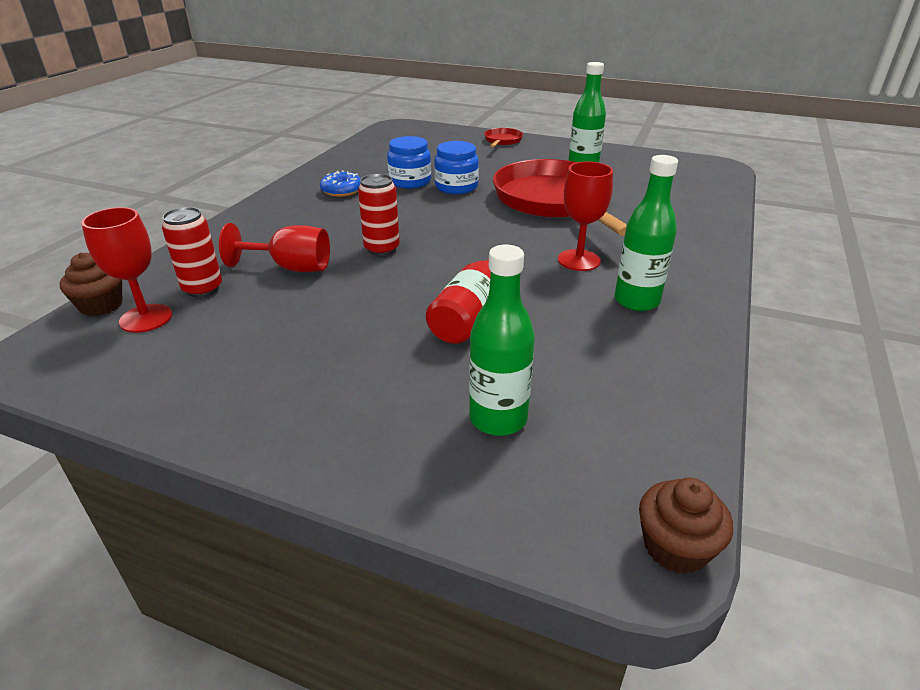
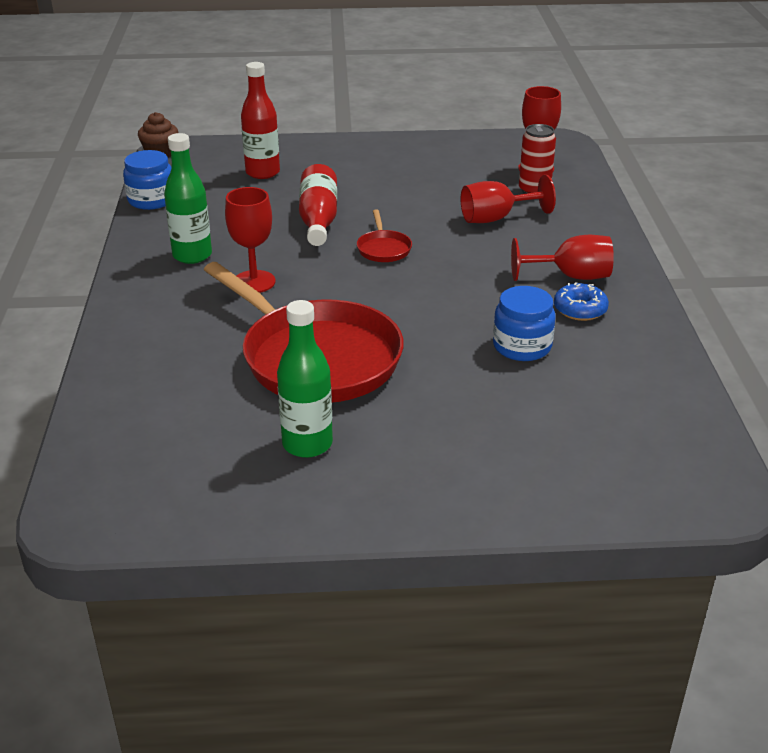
camera: 155 degrees right, 0 degrees up
brown cupcake [60,253,122,316] -> none
red can [358,174,400,256] -> none
blue jar [434,141,479,194] -> blue jar moved to [123,150,172,210]
green bottle [469,245,535,436] -> red bottle [241,62,280,179]
red pan [484,128,523,147] -> red pan moved to [357,209,412,262]
none -> red goblet [511,235,614,281]

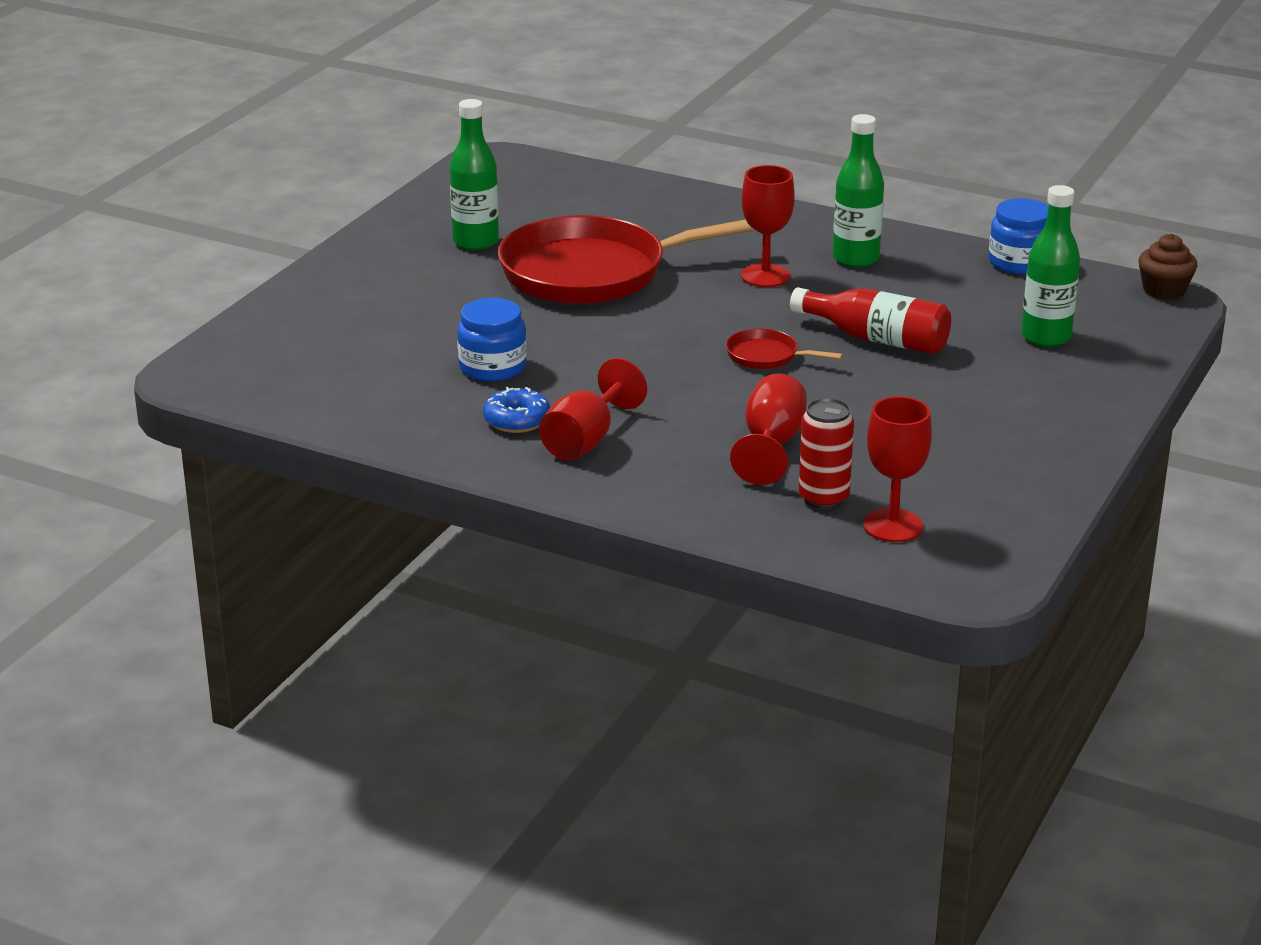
camera: 120 degrees right, 5 degrees down
red bottle [241,62,280,179] -> green bottle [1021,185,1080,347]

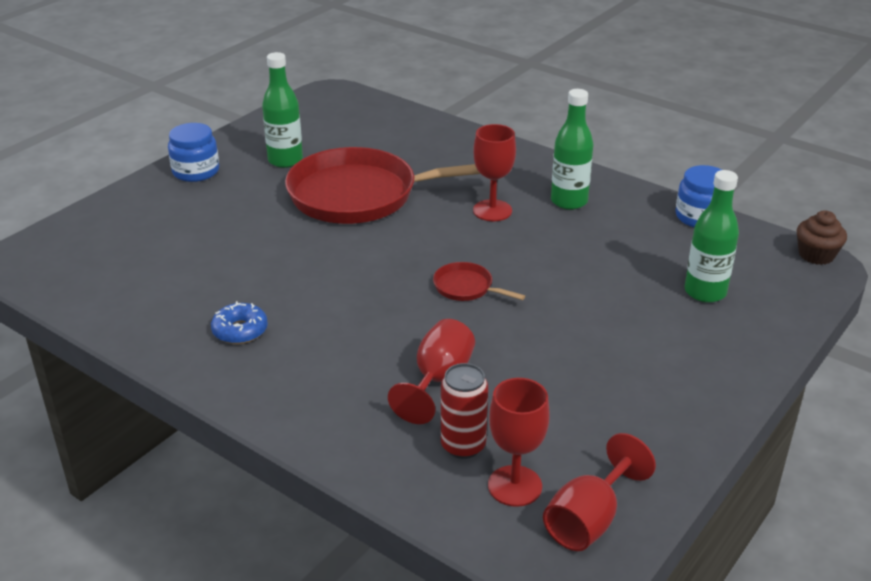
camera: 10 degrees right, 5 degrees up
blue jar [457,298,527,381] -> blue jar moved to [168,123,219,182]
red goblet [539,358,647,460] -> red goblet moved to [543,433,656,551]
red bottle [790,287,951,354] -> none

